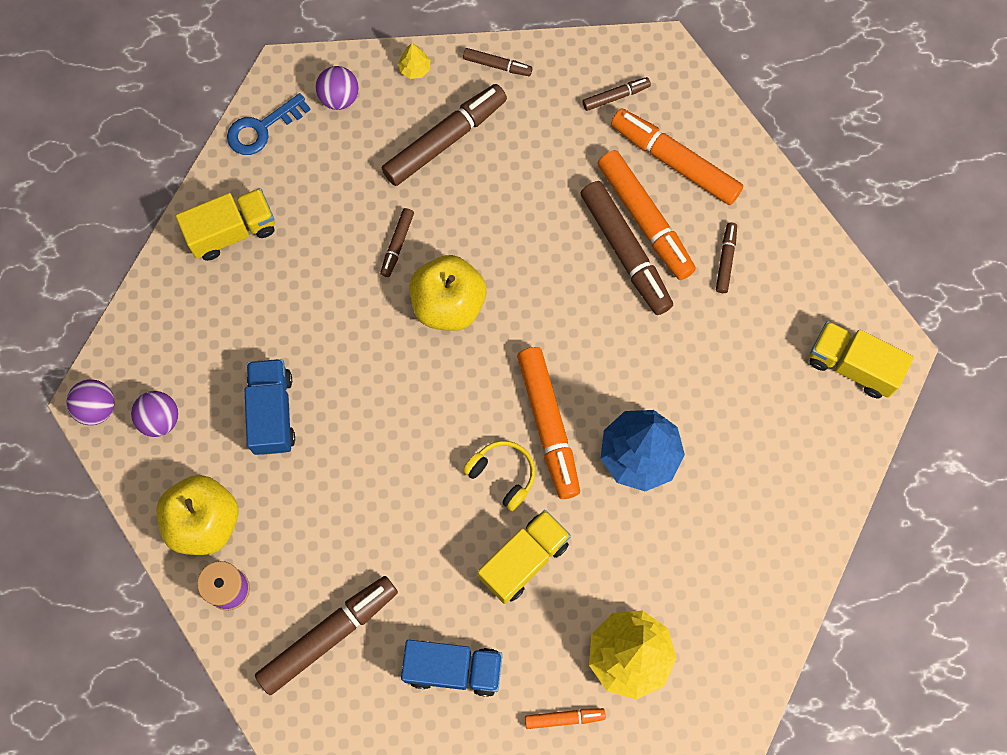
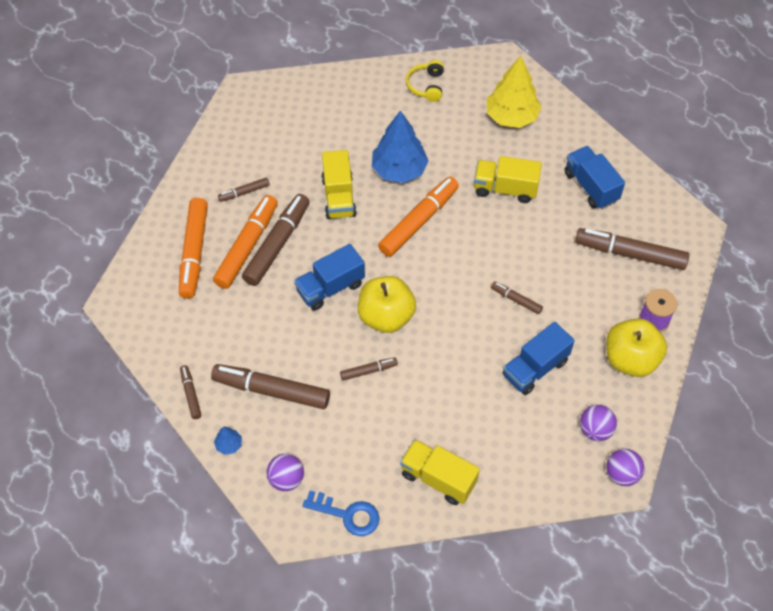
camera: 125 degrees left, 15 degrees down
yellow tree [398,43,430,79] -> blue tree [214,427,242,455]
yellow headphones [463,441,535,511] -> yellow headphones moved to [406,60,444,102]
orange marker [525,708,606,729] -> none
brown marker [583,77,651,111] -> brown marker moved to [491,282,543,314]
yellow truck [809,321,914,399] -> yellow truck moved to [321,150,357,219]
none -> blue truck [294,244,365,311]

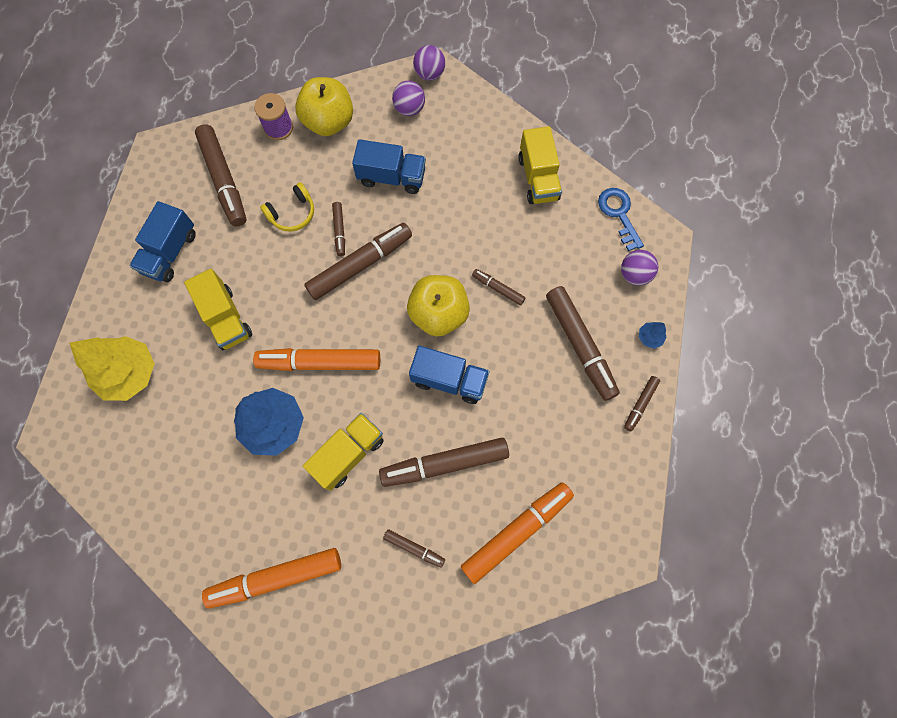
camera: 130 degrees left, 15 degrees up
orange marker [213,195,278,289] -> orange marker moved to [202,548,341,609]
yellow headphones [406,60,444,102] -> yellow headphones moved to [260,182,314,231]
none -> brown marker [304,223,412,300]

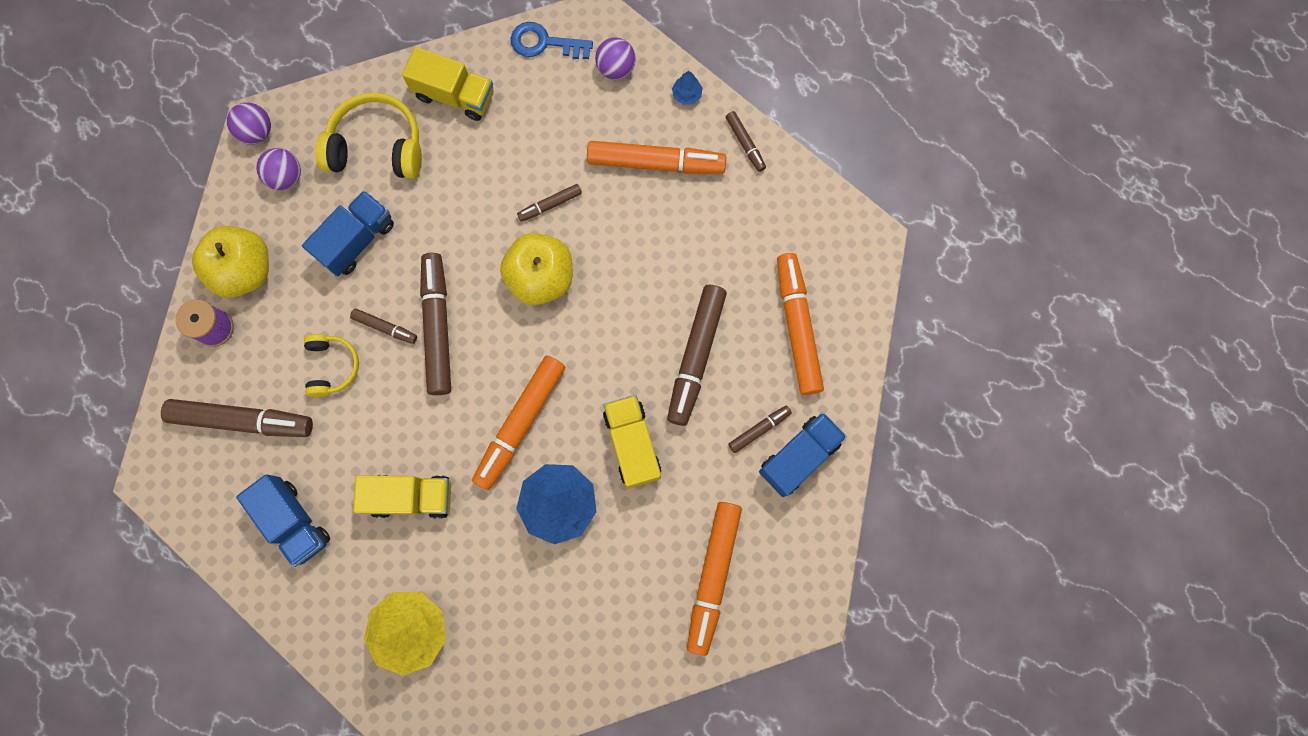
camera: 60 degrees left, 5 degrees up
blue truck [409,346,489,404] -> blue truck moved to [759,412,847,497]
brown marker [546,286,620,401] -> orange marker [587,141,726,174]
none -> yellow headphones [315,93,422,179]

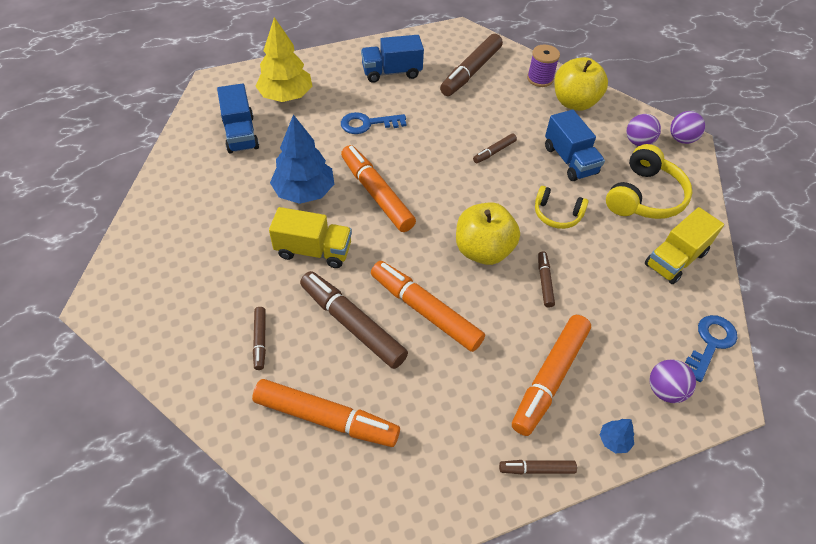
camera: 115 degrees right, 25 degrees down
yellow headphones [304,334,359,397] -> yellow headphones moved to [535,186,589,229]
yellow truck [353,475,451,519] -> blue key [341,112,406,134]
brown marker [420,253,451,395] -> none
orange marker [687,502,742,656] -> orange marker moved to [371,261,485,352]
blue truck [759,412,847,497] -> blue truck moved to [217,84,259,153]

